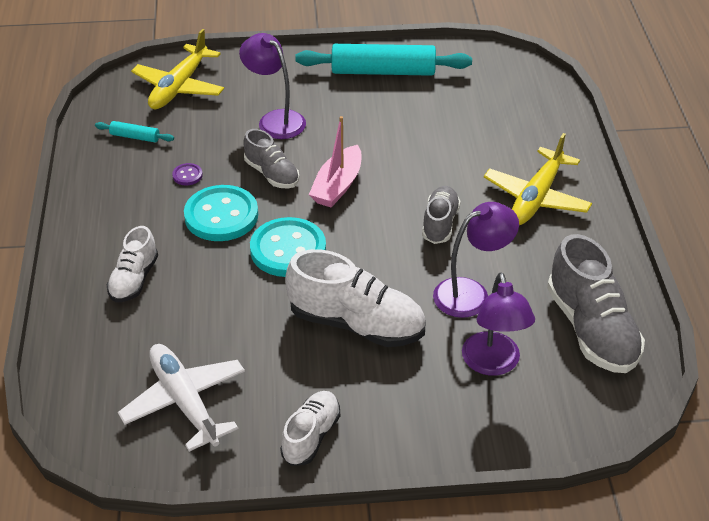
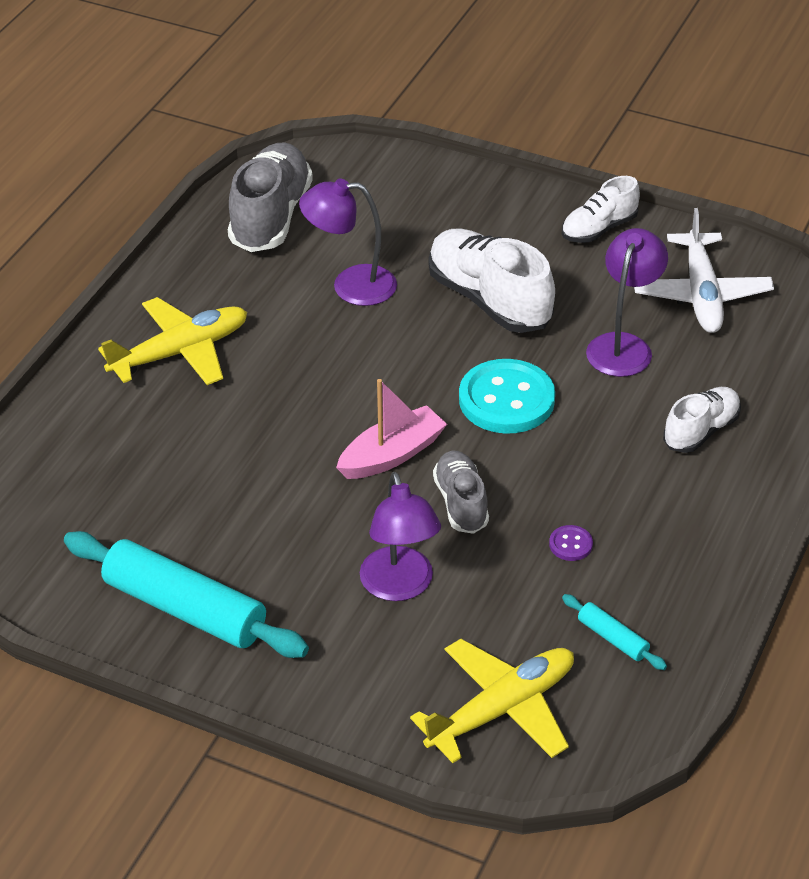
camera: 150 degrees left, 0 degrees up
turquoise button [184,185,258,241] -> none
grey shoe [422,186,461,244] -> none
purple lamp [462,272,535,376] -> purple lamp moved to [586,228,668,377]

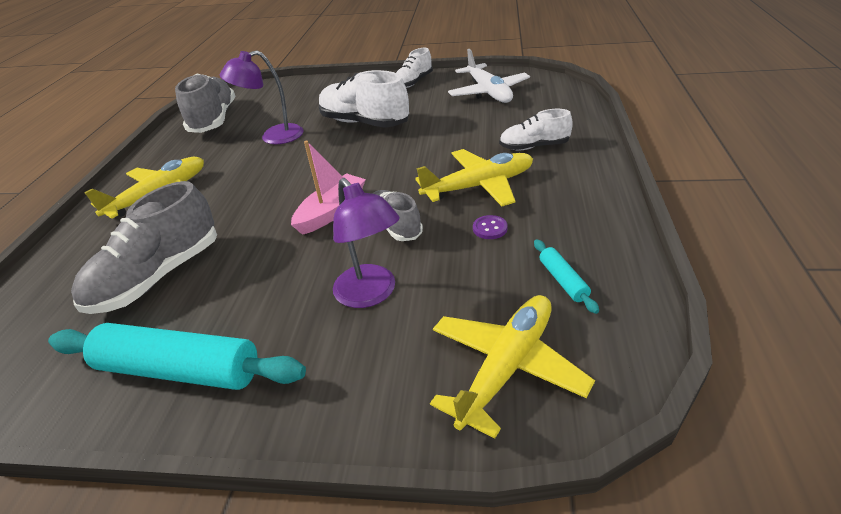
camera: 15 degrees left, 5 degrees down
turquoise button [459,359,555,434] -> none
turquoise rolling pin [562,594,667,670] -> turquoise rolling pin turned 45 degrees clockwise [534,240,599,314]
purple lamp [586,228,668,377] -> none
white shoe [663,387,741,453] -> white shoe turned 120 degrees counterclockwise [499,109,573,150]
none -> grey shoe [71,181,217,314]
none -> yellow plane [415,149,533,206]

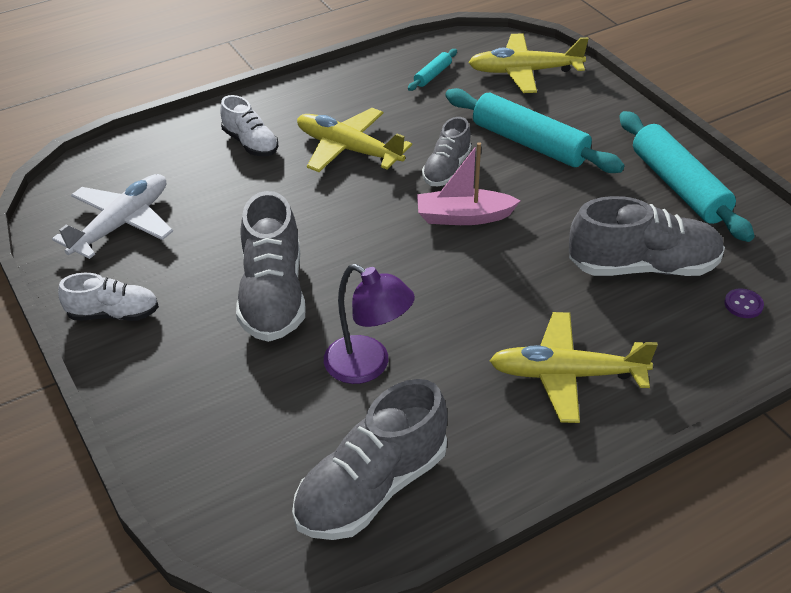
camera: 130 degrees left, 5 degrees up
white shoe [319,70,409,128] -> grey shoe [236,191,306,342]
purple lamp [333,178,400,308] -> turquoise rolling pin [445,88,625,173]
purple button [473,215,507,239] -> purple button moved to [724,288,764,318]

